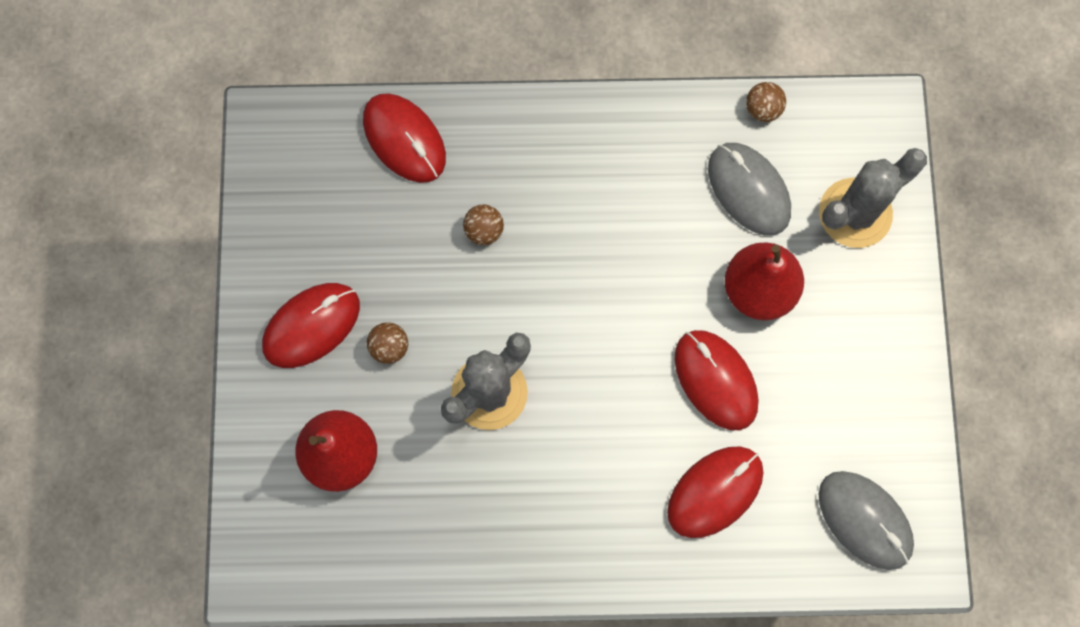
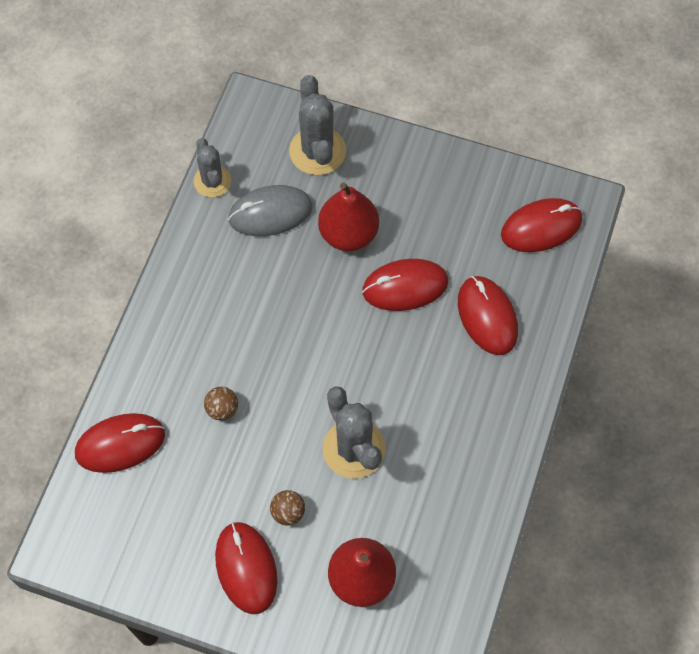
camera: 70 degrees left, 10 degrees down
brown ball [746,82,786,122] -> grey cactus [194,138,231,198]
grey mouse [819,471,914,570] -> red mouse [501,198,582,252]

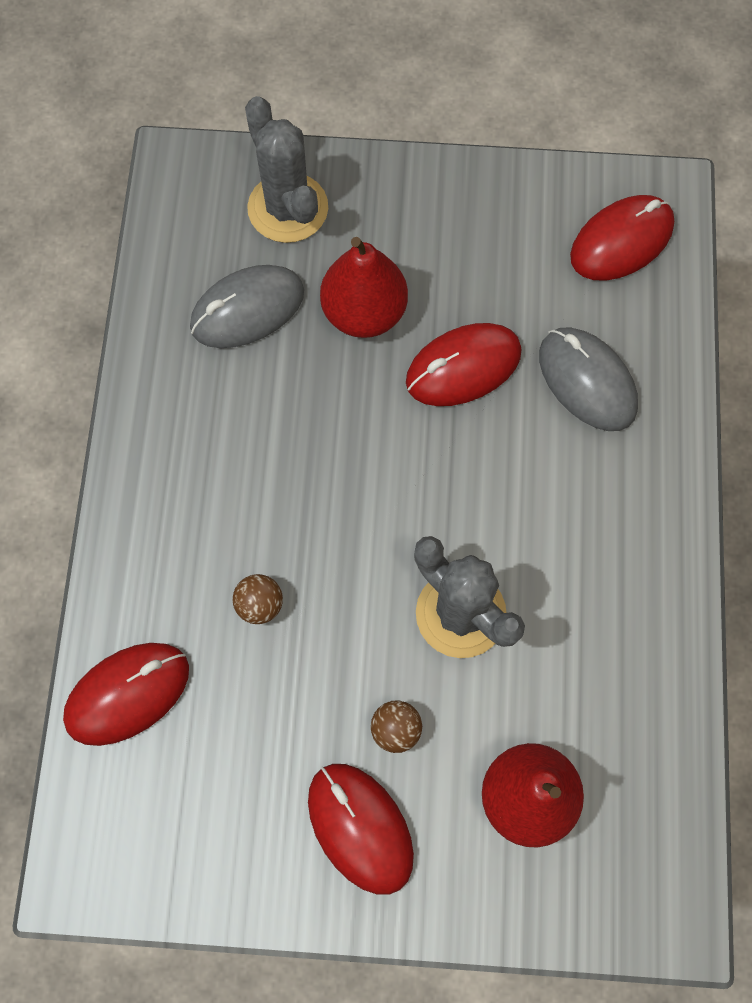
camera: 15 degrees left, 5 degrees up
grey cactus [194,138,231,198] -> none
red mouse [458,276,518,355] -> grey mouse [539,327,638,431]

